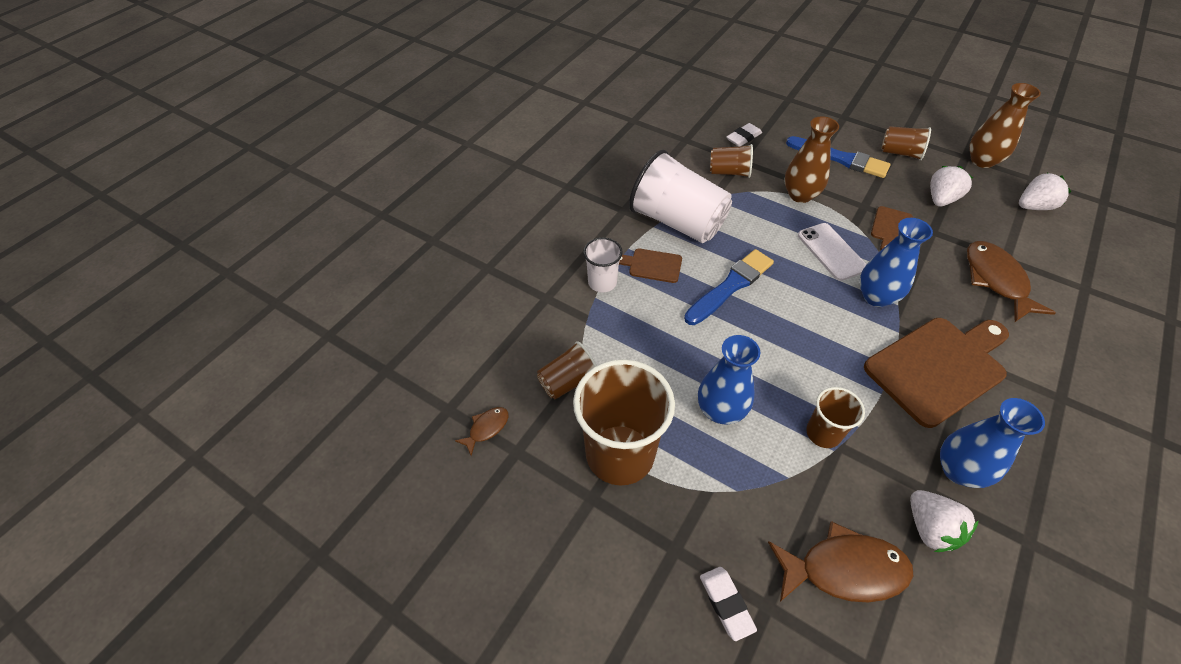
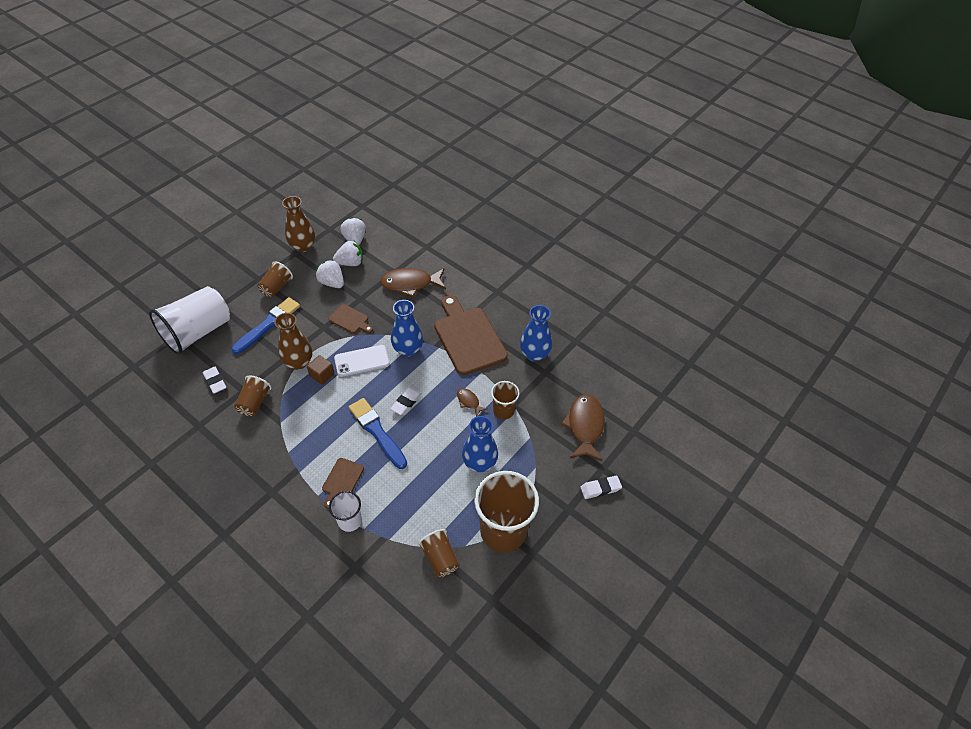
camera: 85 degrees left, 0 degrees up
brown fish [455,407,509,456] -> brown fish moved to [457,388,488,417]
white cup [629,150,732,243] -> white cup moved to [149,286,230,355]
white strawberry [910,490,979,552] -> white strawberry moved to [333,241,363,266]
none -> brown cube [307,355,335,385]
none -> white eraser [390,387,422,415]

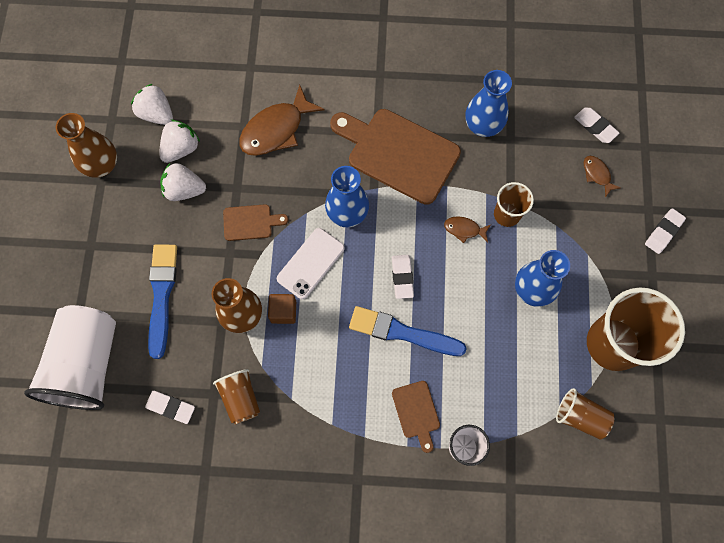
camera: 35 degrees left, 20 degrees up
brown cup [257,262,293,297] -> none
brown fish [561,394,605,461] -> brown fish [584,156,621,197], size x0.49
none -> white eraser [574,108,619,143]

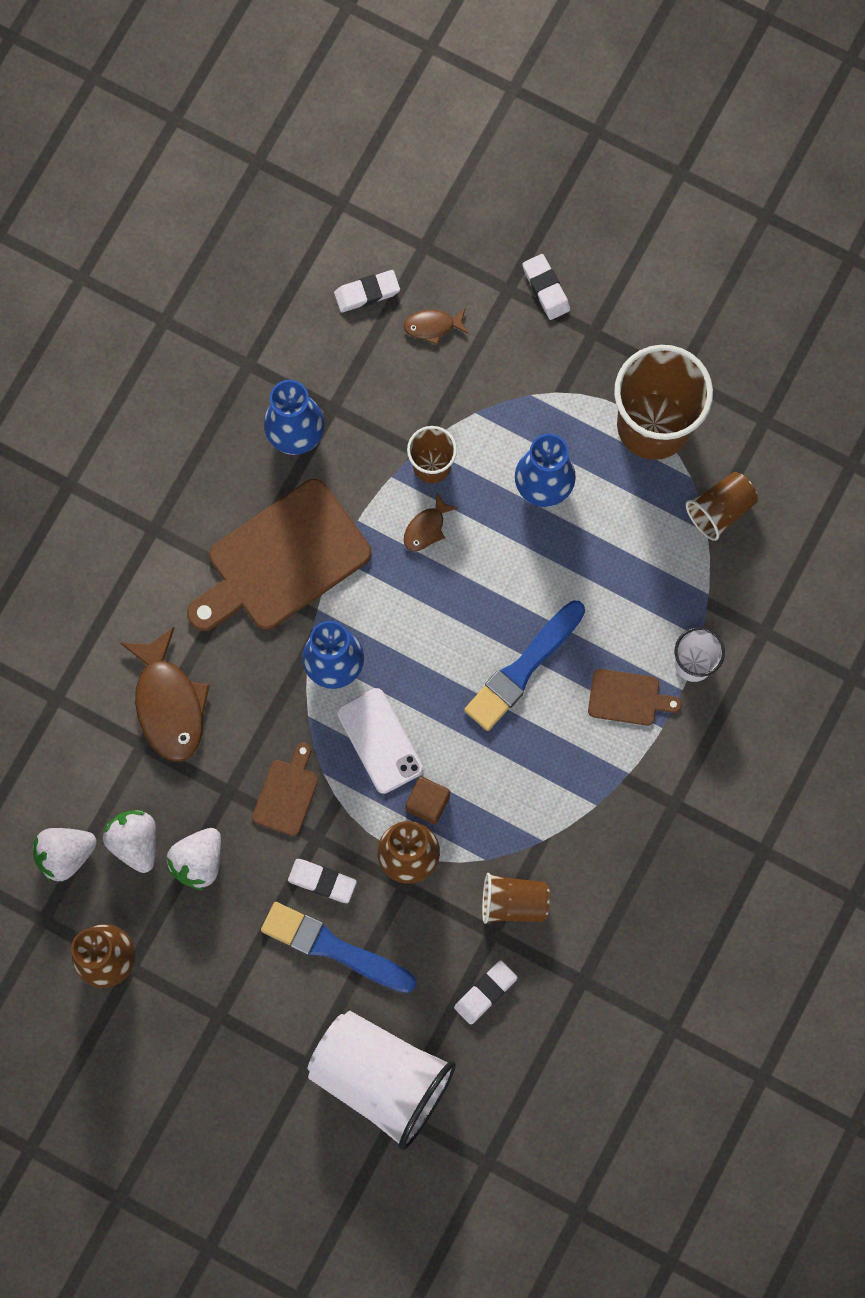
camera: 65 degrees left, 5 degrees up
white eraser [392,255,414,299] -> white eraser moved to [288,859,357,903]

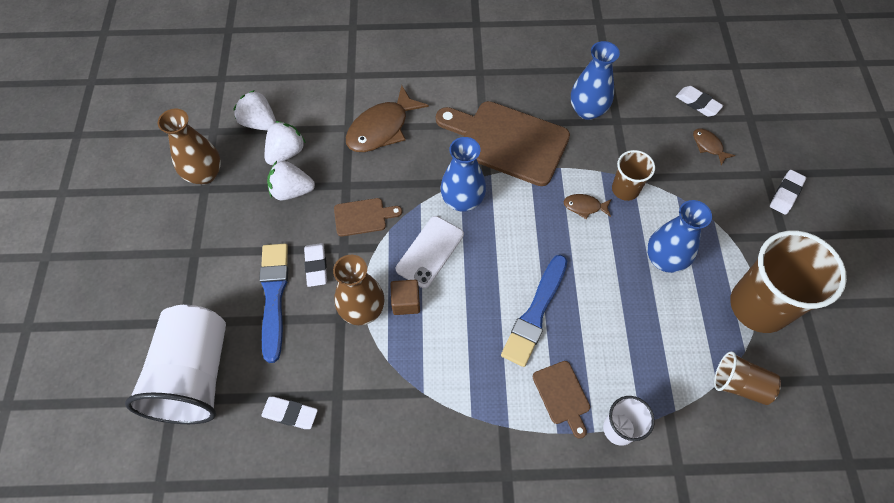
camera: 60 degrees right, 15 degrees down
blue brush [464,601,585,731] -> blue brush turned 75 degrees counterclockwise [501,255,567,367]
brown cup [482,873,550,924] -> none

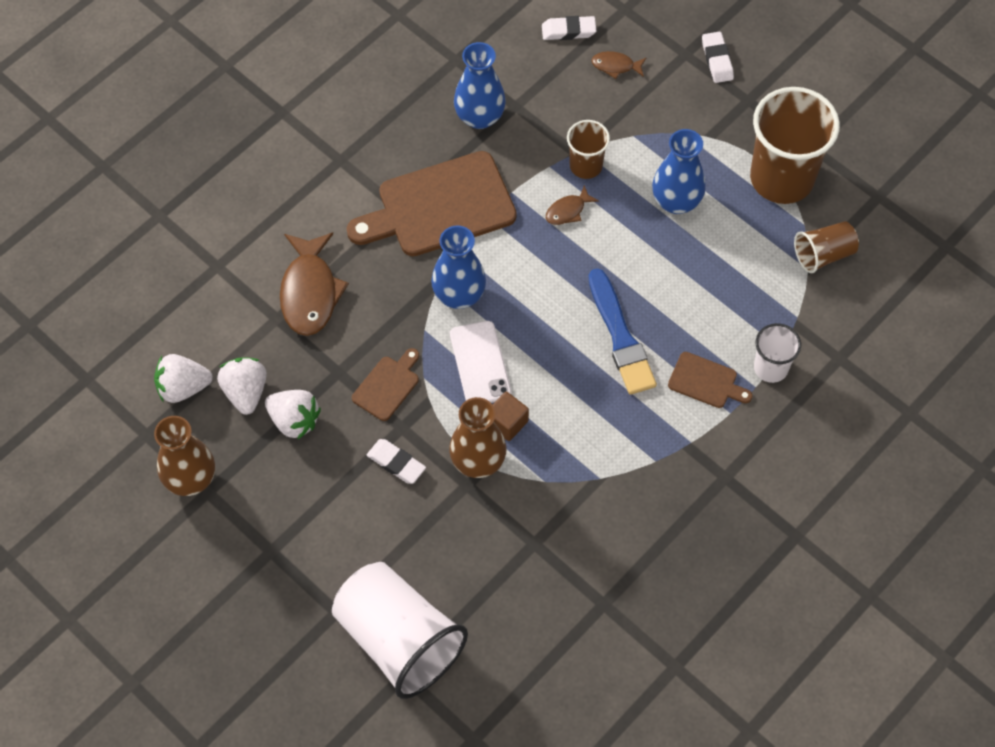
camera: 45 degrees left, 0 degrees up
blue brush [259,244,288,363] -> none
white eraser [261,397,318,429] -> none
white strawberry [267,161,315,200] -> white strawberry turned 105 degrees counterclockwise [265,390,321,440]

